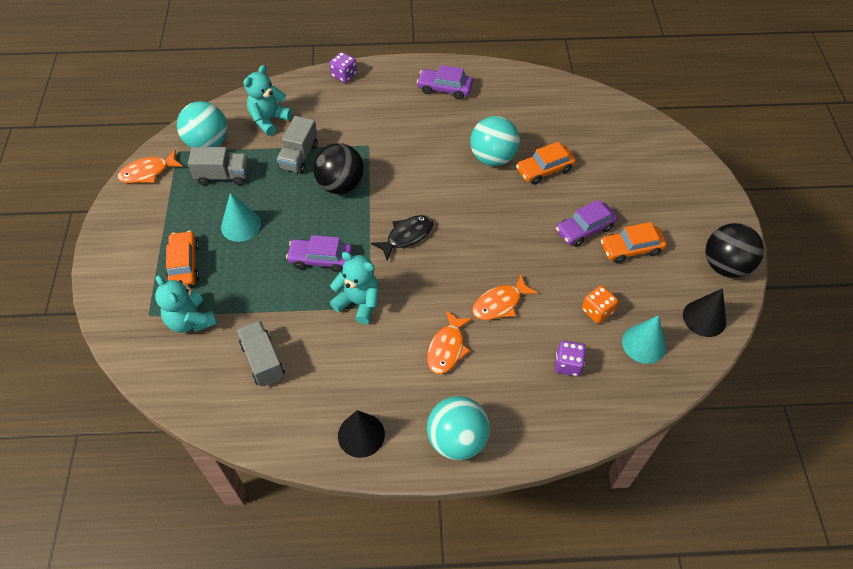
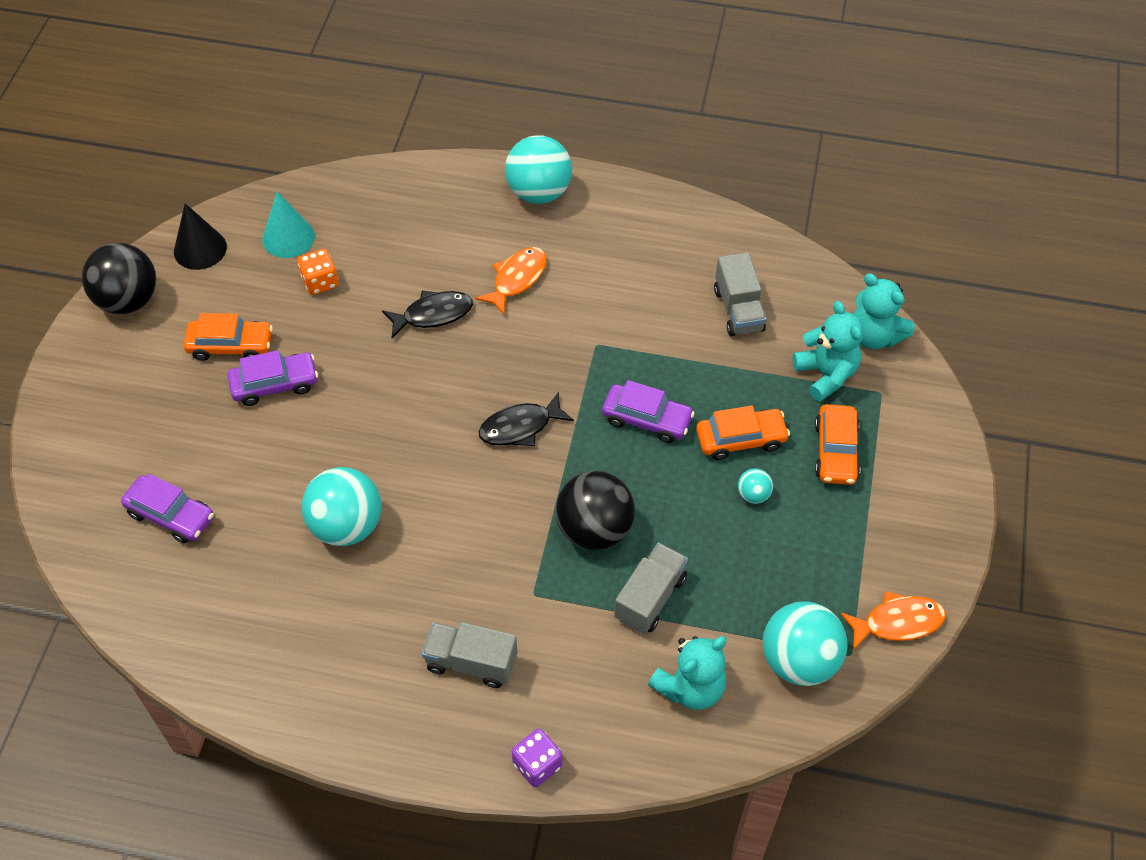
camera: 165 degrees left, 0 degrees up
grey truck [188,147,248,185] -> grey truck moved to [422,622,517,688]
turquoise cone [221,193,261,242] -> turquoise ball [738,468,773,504]
turquoise teddy bear [330,252,379,324] -> turquoise teddy bear moved to [853,273,915,349]
black cone [338,410,385,458] -> none
purple car [417,65,473,100] -> purple car moved to [121,473,214,543]
orange fish [472,275,538,320] -> black fish [382,290,473,338]
orange car [516,142,576,185] -> orange car moved to [696,406,790,460]
purple dice [555,341,586,376] -> none

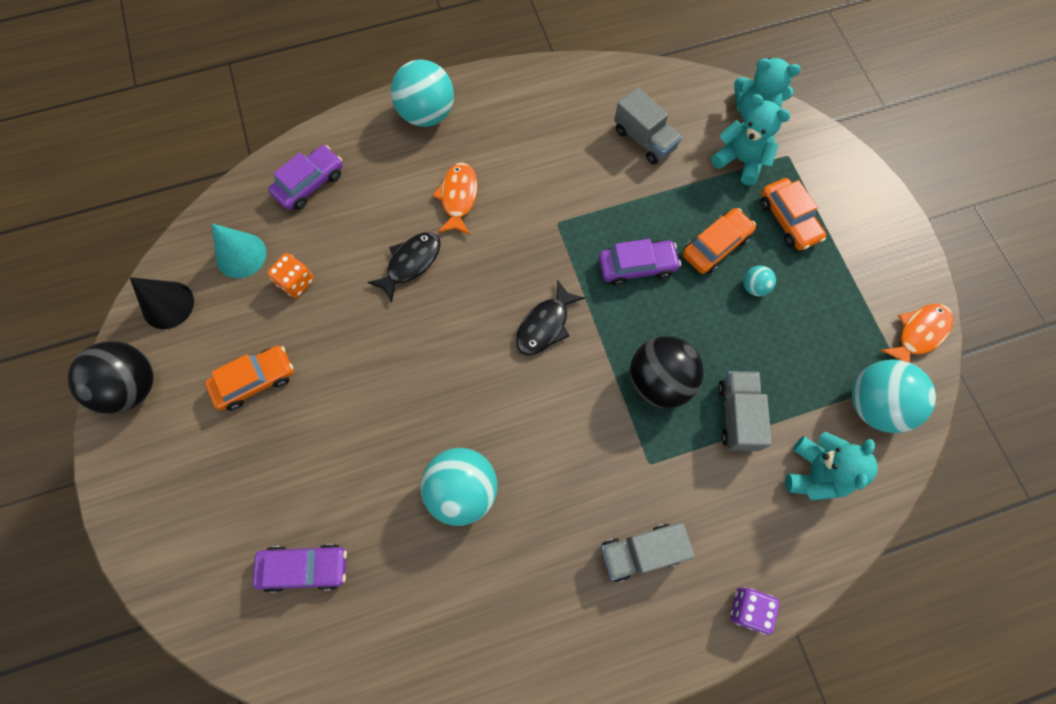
camera: 30 degrees left, 15 degrees up
purple car [228,350,318,406] -> purple car moved to [268,145,343,210]

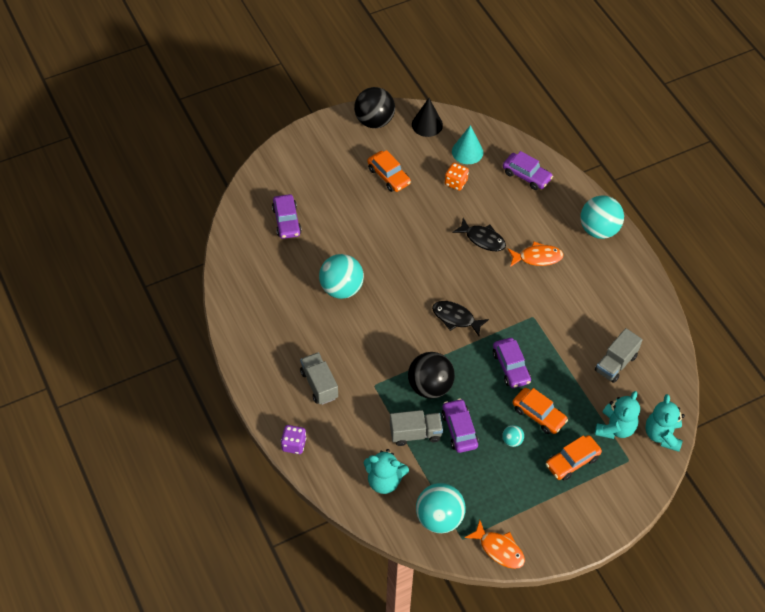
camera: 80 degrees right, 15 degrees down
none -> purple car [442,399,479,453]

